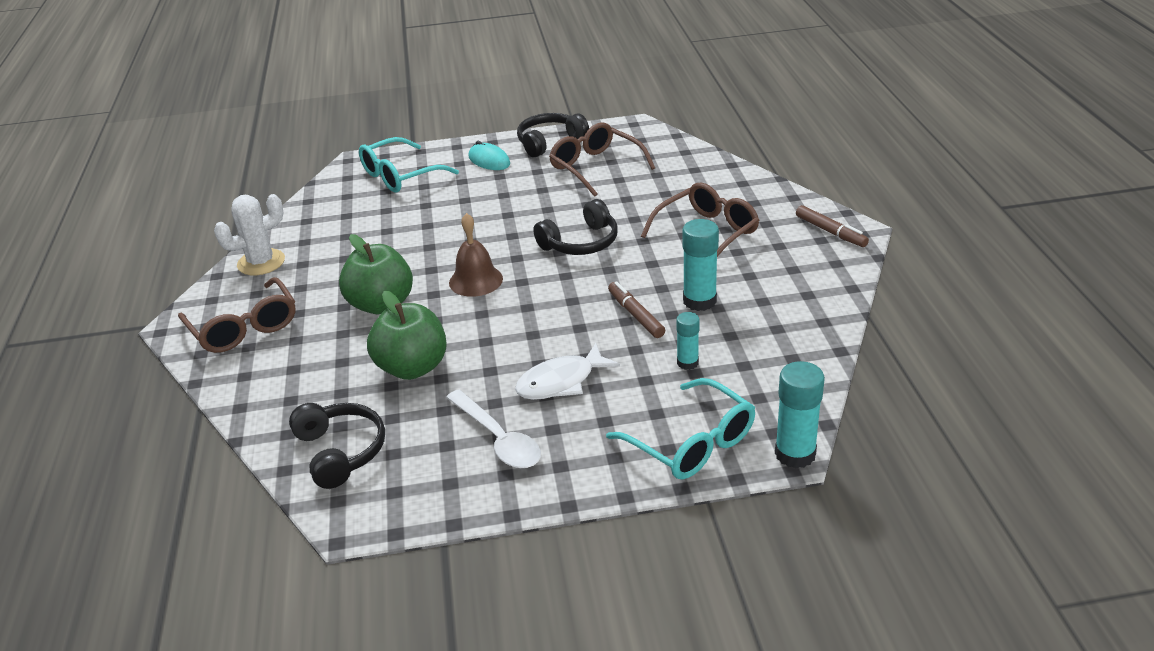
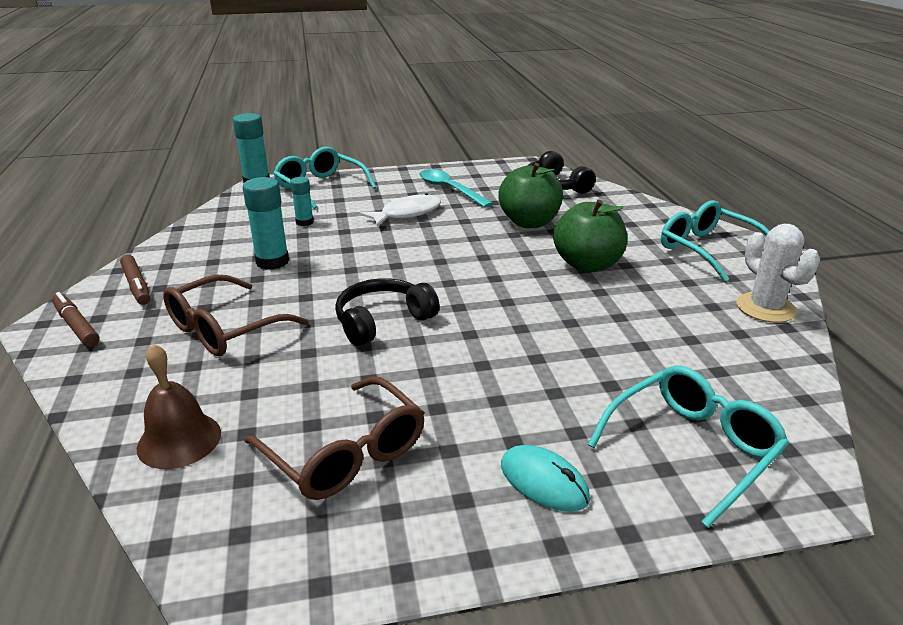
camera: 175 degrees right, 5 degrees down
brown glasses [178,277,296,353] -> turquoise glasses [661,200,769,282]
white cactus [214,194,285,275] -> white cactus turned 75 degrees counterclockwise [736,224,820,323]
white spoon [446,390,541,468] -> turquoise spoon [419,169,494,208]
brown bell [449,213,503,297] -> brown bell moved to [137,344,221,469]
black headphones [517,113,589,157] -> none
brown marker [608,281,665,338] -> brown marker moved to [120,254,150,305]

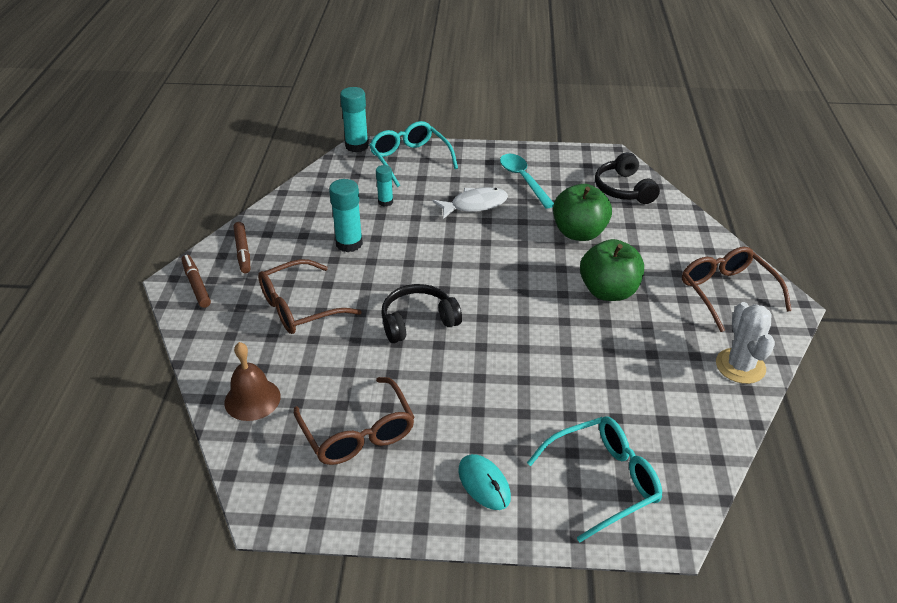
camera: 15 degrees right, 10 degrees up
turquoise glasses [661,200,769,282] -> brown glasses [682,247,792,332]

